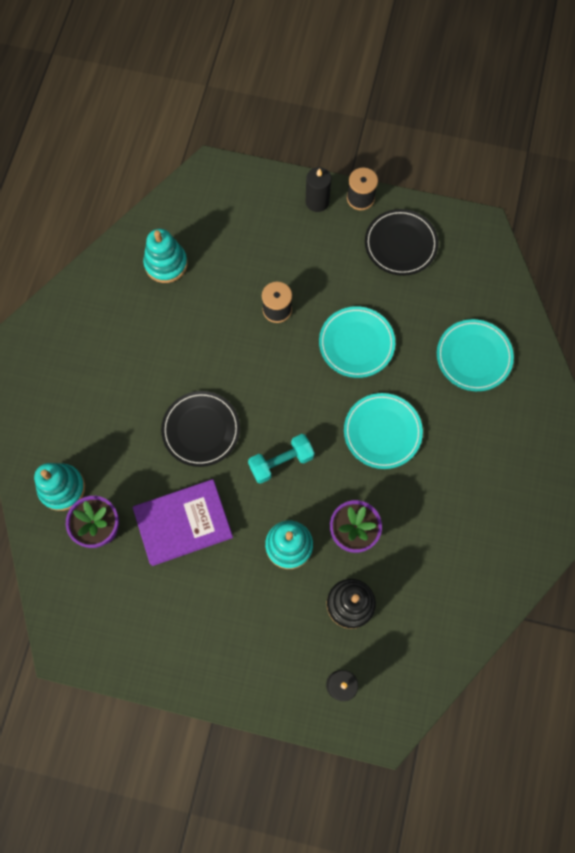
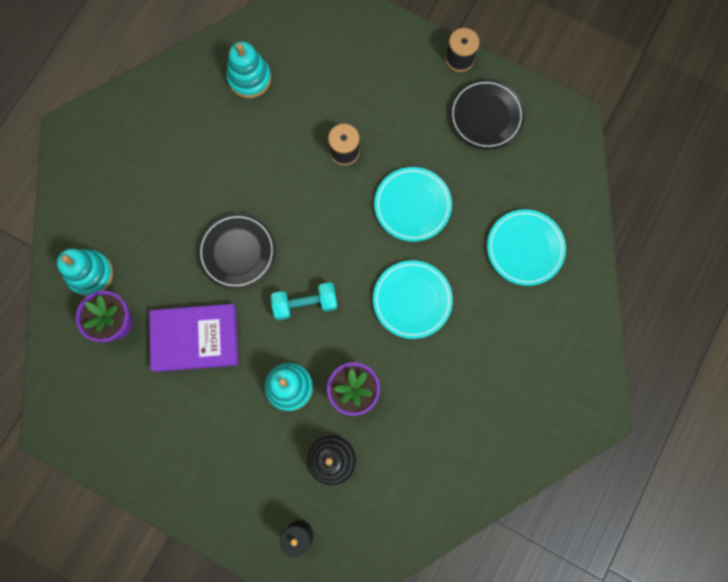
camera: 15 degrees right, 5 degrees up
black candle [306,167,331,212] -> none

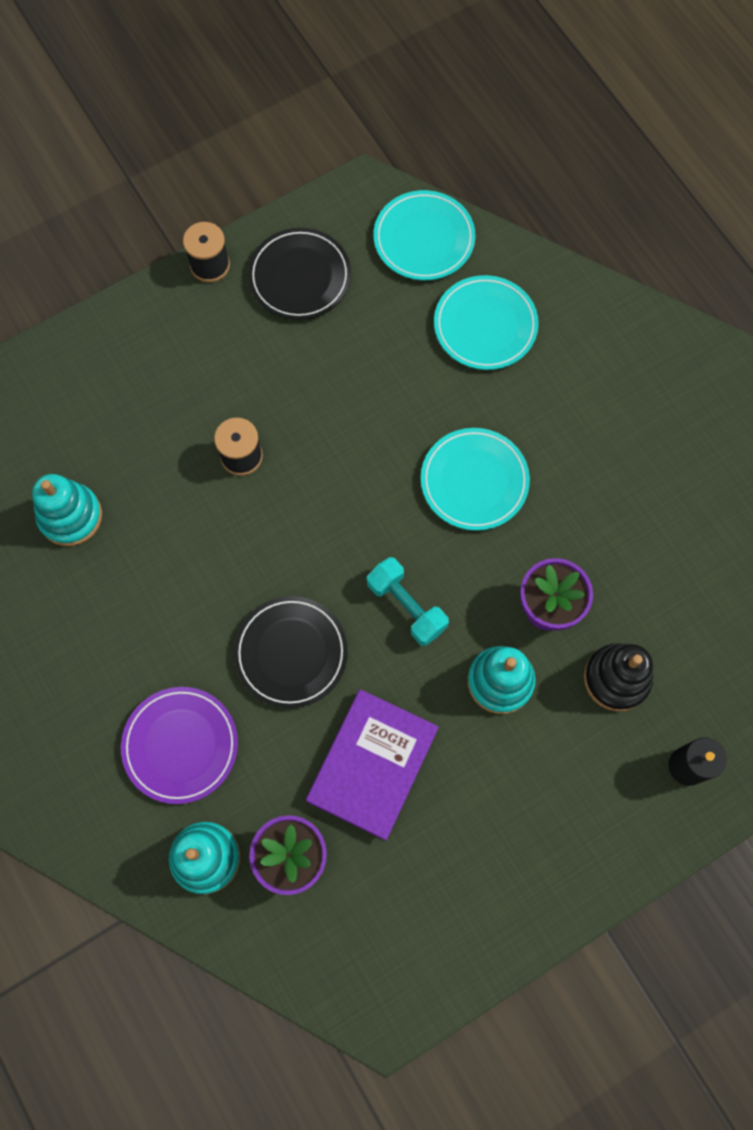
camera: 60 degrees left, 5 degrees down
turquoise dumbbell [271,282,337,320] -> turquoise dumbbell turned 60 degrees counterclockwise [367,557,449,646]
turquoise plate [374,167,452,242] -> turquoise plate moved to [374,190,476,281]
none -> purple plate [121,687,238,804]

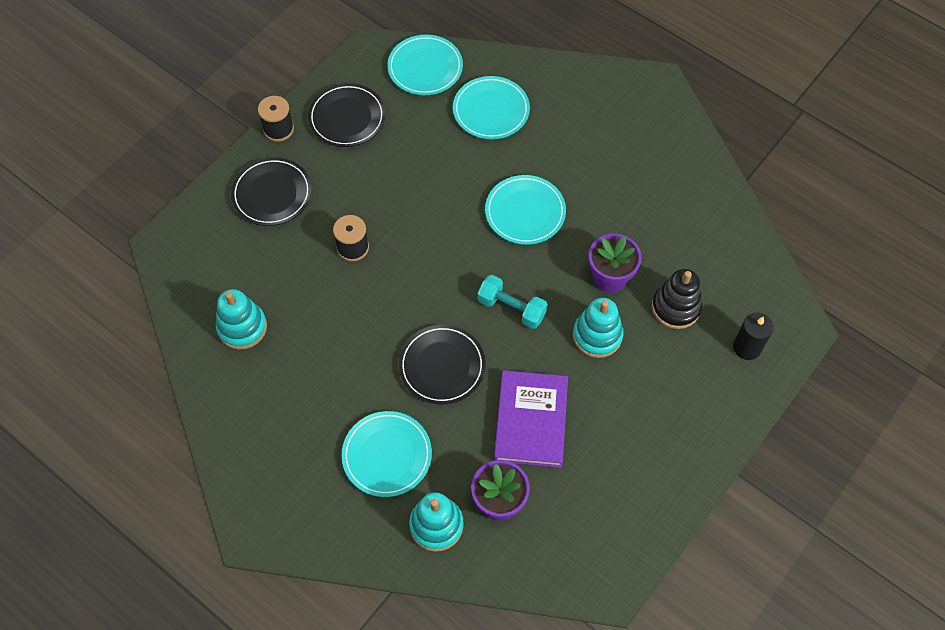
camera: 20 degrees left, 10 degrees down
purple plate [121,687,238,804] -> turquoise plate [342,411,432,497]
none -> black plate [231,157,312,226]

